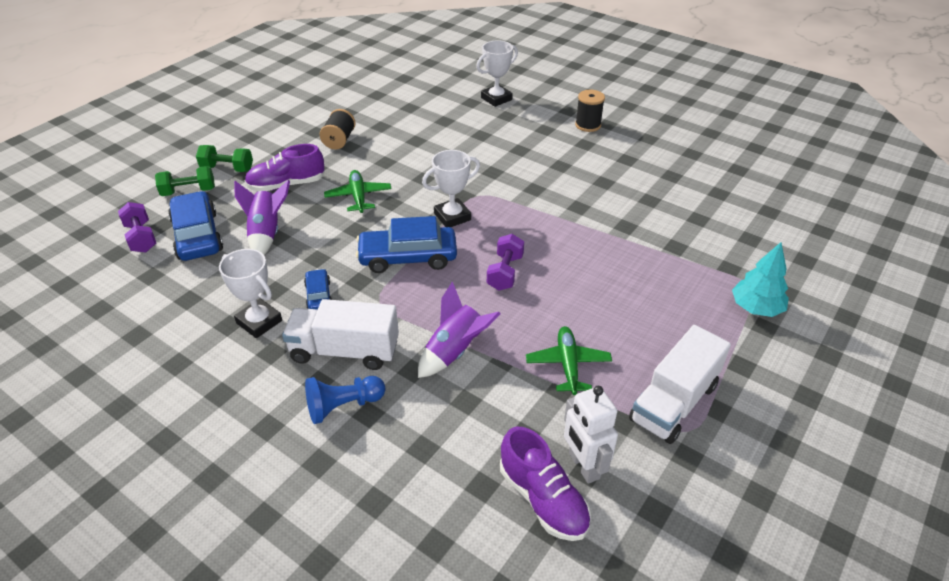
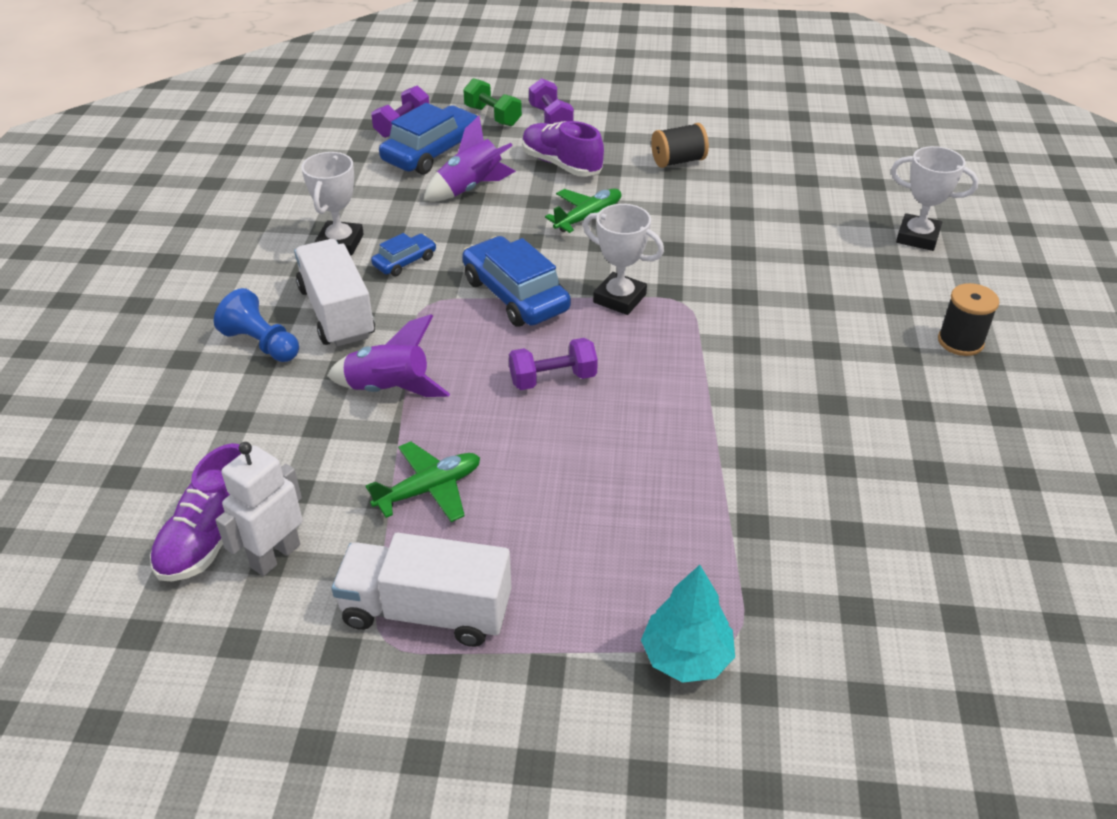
camera: 60 degrees right, 0 degrees up
green dumbbell [196,145,253,172] -> purple dumbbell [529,78,574,124]

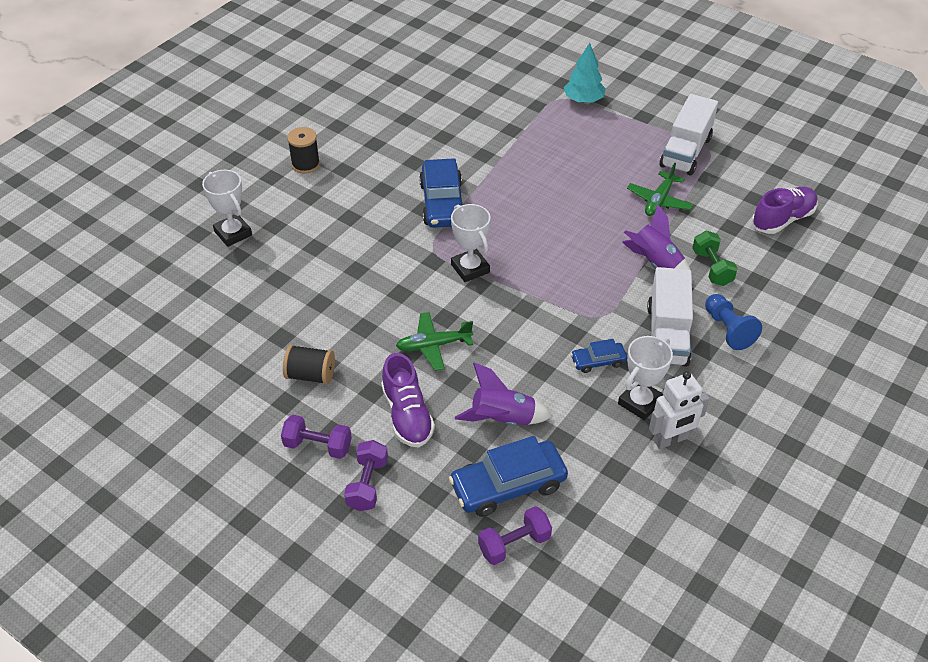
camera: 150 degrees left, 5 degrees up
white robot [215,442,303,576] -> white robot moved to [649,371,710,449]
white truck [331,533,511,647] -> white truck turned 75 degrees clockwise [660,94,718,175]
green plane [366,441,480,522] -> green plane turned 60 degrees counterclockwise [627,163,693,216]
blue car [462,236,571,327] -> blue car moved to [419,158,462,228]
green dumbbell [463,78,522,126] -> green dumbbell moved to [692,231,738,286]
purple dumbbell [509,338,598,390] -> purple dumbbell moved to [281,415,352,459]

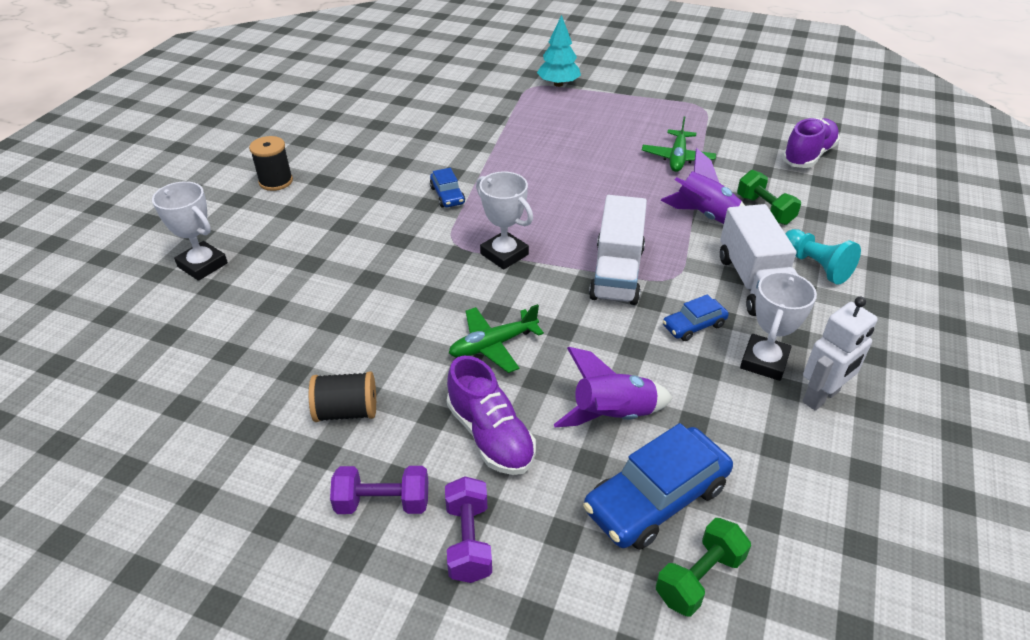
camera: 15 degrees left, 5 degrees down
blue car [419,158,462,228] -> blue car [430,168,465,207], size x0.52
purple dumbbell [478,506,552,565] -> green dumbbell [656,518,751,617]
white truck [660,94,718,175] -> white truck moved to [589,195,647,305]
blue pawn [705,294,762,350] -> turquoise pawn [785,229,861,285]

